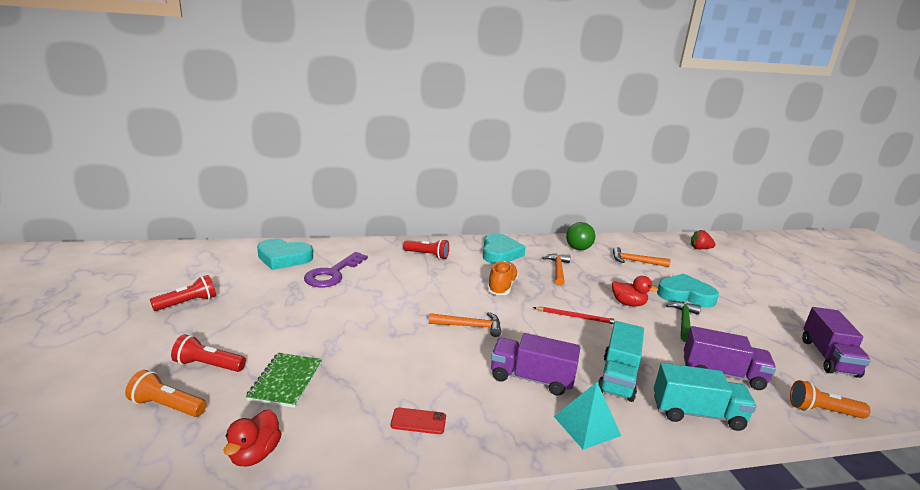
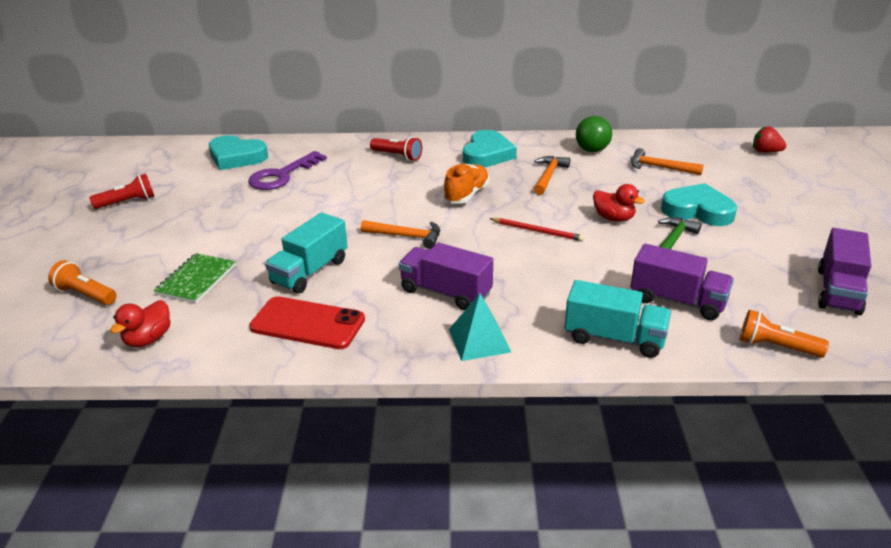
camera: 15 degrees right, 10 degrees up
red flashlight [171,334,246,372] -> none
red phone [391,407,446,434] -> red phone [249,296,365,349], size x1.99
turquoise truck [598,321,644,402] -> turquoise truck moved to [265,213,348,294]

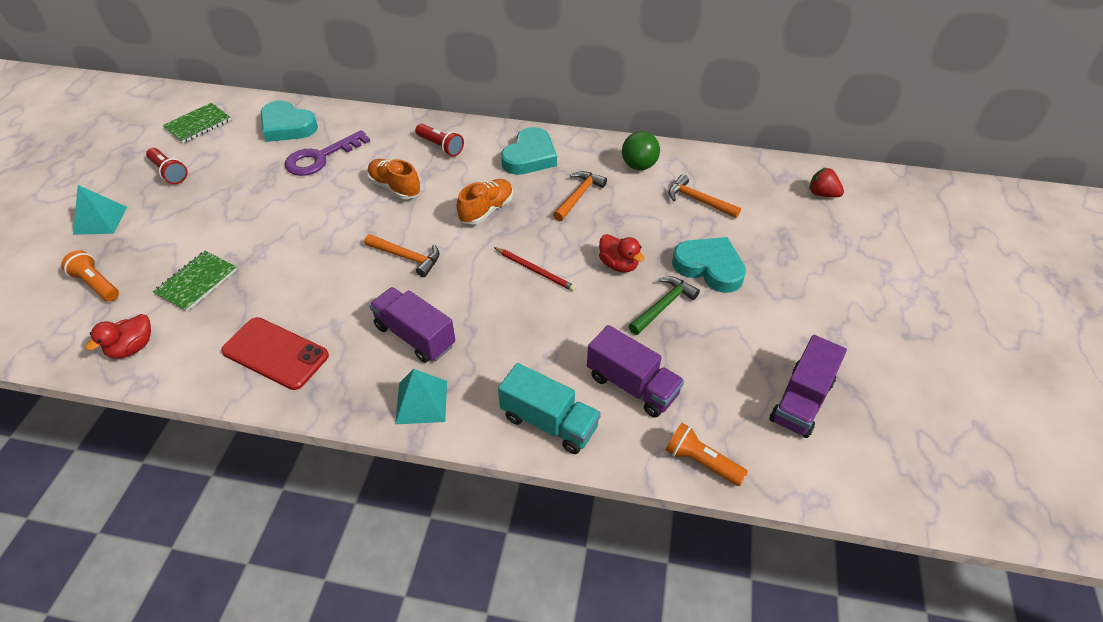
camera: 10 degrees right, 15 degrees up
red flashlight [89,174,154,209] -> red flashlight turned 60 degrees clockwise [146,148,188,184]
turquoise truck [265,213,348,294] -> none
none -> turquoise pyramid [73,185,127,235]
none -> green notebook [163,103,231,143]
none -> orange shoe [367,159,421,199]

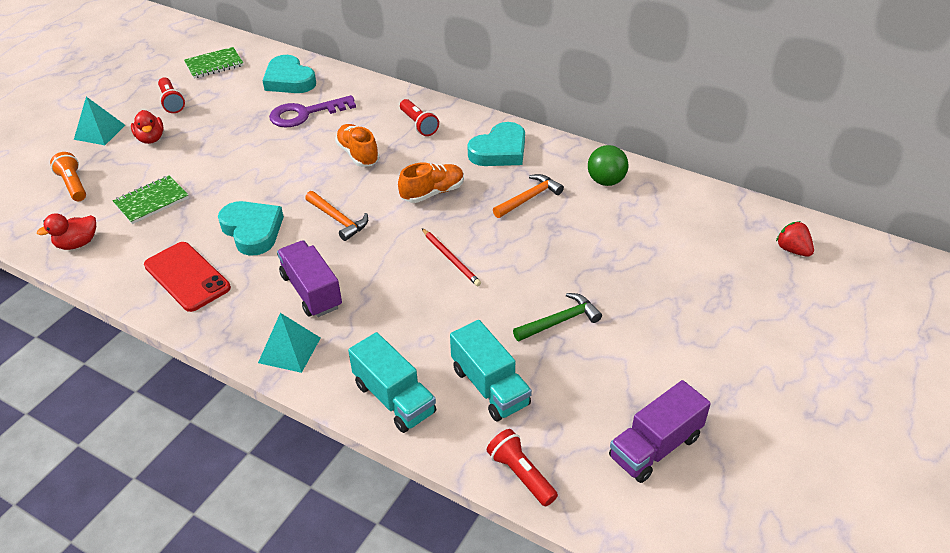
camera: 20 degrees right, 5 degrees down
purple truck [587,325,684,418] -> turquoise truck [450,320,532,421]
red duck [599,234,645,273] -> red duck moved to [131,110,164,144]
orange flashlight [666,423,748,486] -> red flashlight [487,429,558,506]
orange hammer [669,174,741,218] -> none
turquoise heart [672,237,746,293] -> turquoise heart moved to [218,201,284,256]

